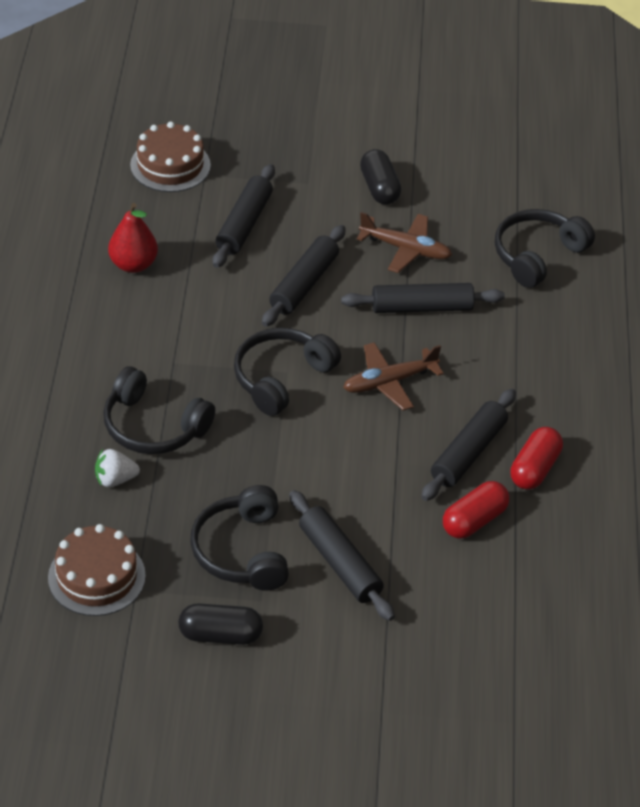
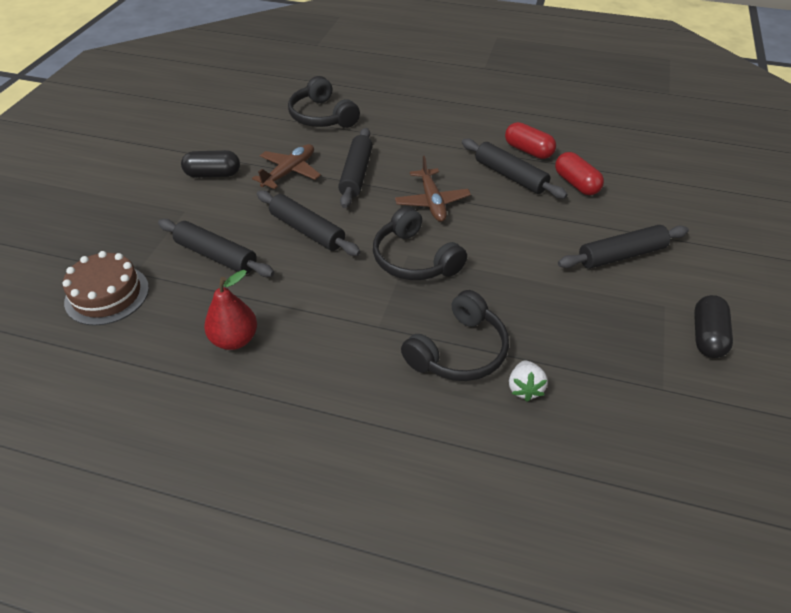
camera: 75 degrees left, 0 degrees up
brown cake [48,524,146,616] -> none
black headphones [190,485,289,591] -> none

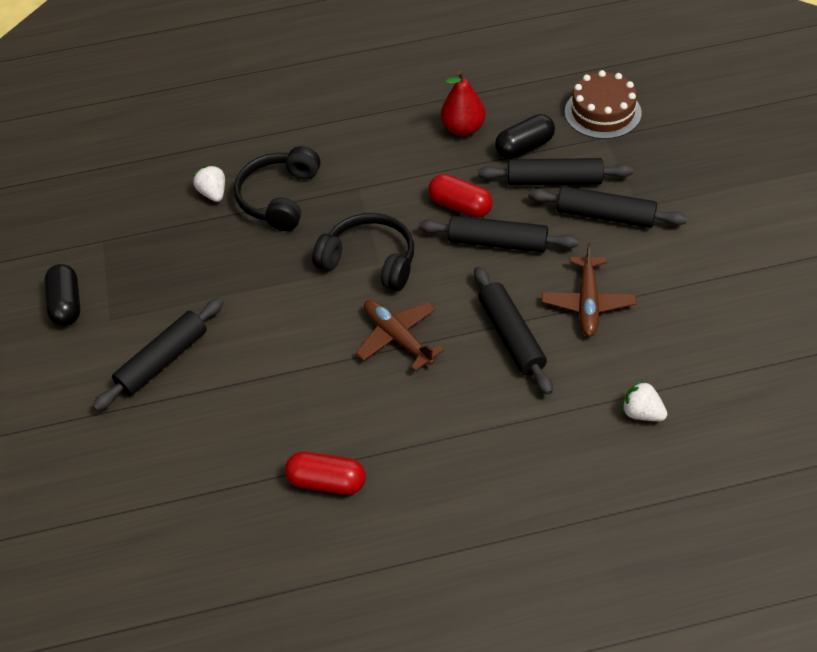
camera: 155 degrees right, 5 degrees up
black capsule [181,150,240,178] -> black capsule moved to [495,114,555,159]
black headphones [288,76,360,128] -> white strawberry [622,380,667,421]
black rolling pin [462,139,567,199] -> black rolling pin moved to [528,186,687,228]
red capsule [555,152,604,195] -> red capsule moved to [428,174,493,218]

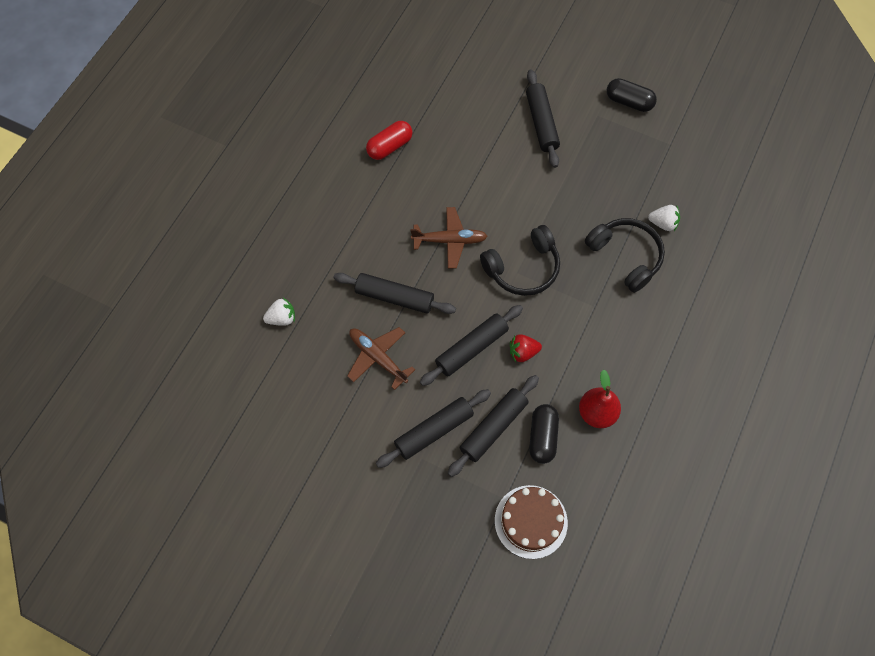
camera: 125 degrees right, 15 degrees up
red capsule [428,174,493,218] -> red strawberry [510,334,542,362]

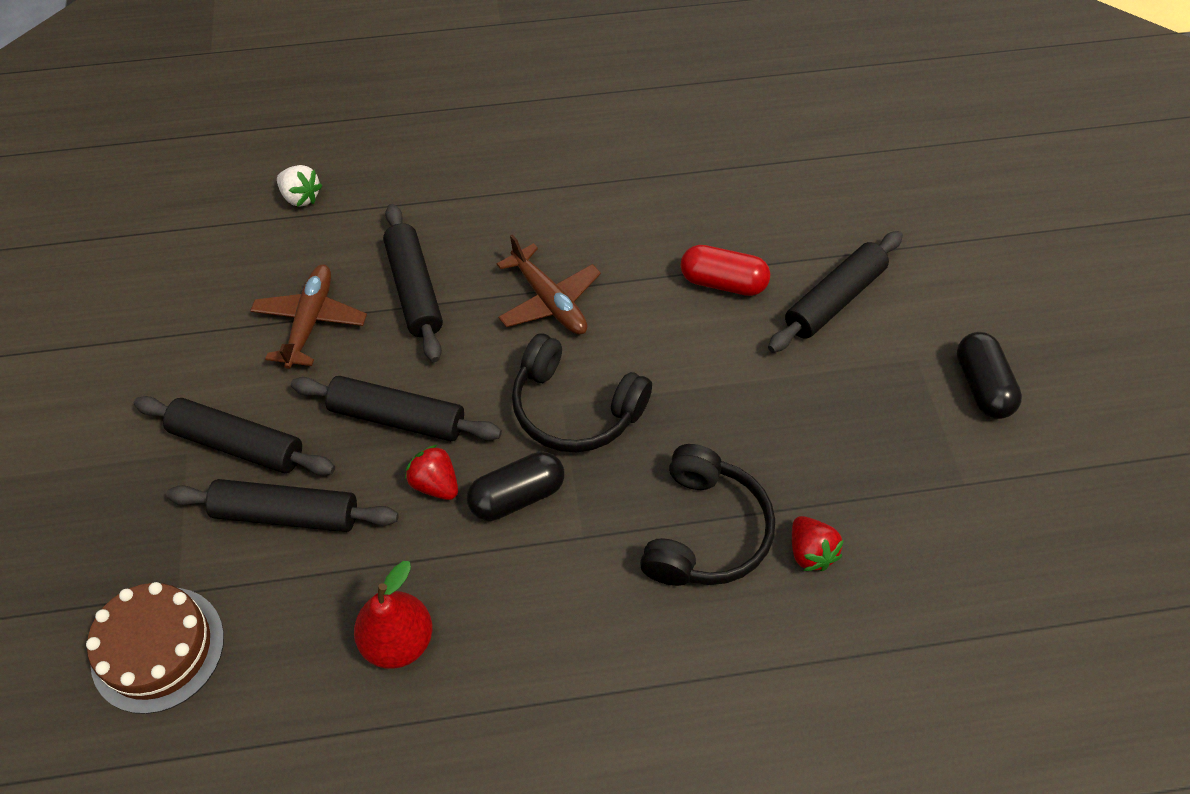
camera: 55 degrees right, 10 degrees down
red capsule [366,121,413,160] -> red capsule moved to [680,245,770,296]
black capsule [529,404,559,464] -> black capsule moved to [467,451,564,521]
white strawberry [648,205,680,231] -> red strawberry [792,516,844,571]

